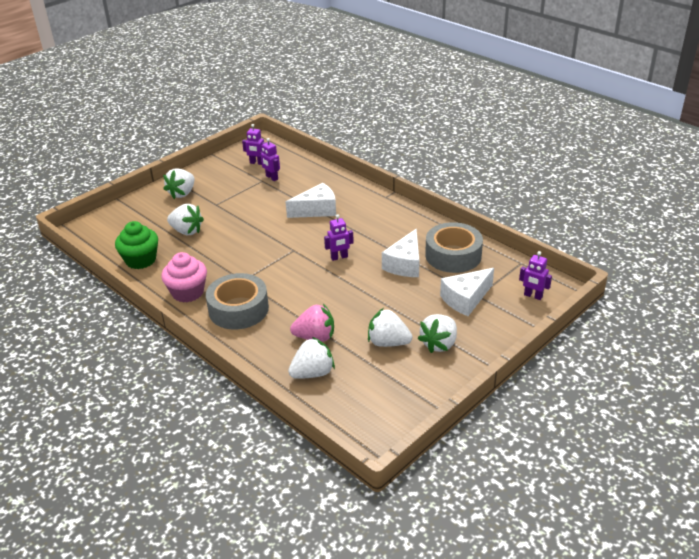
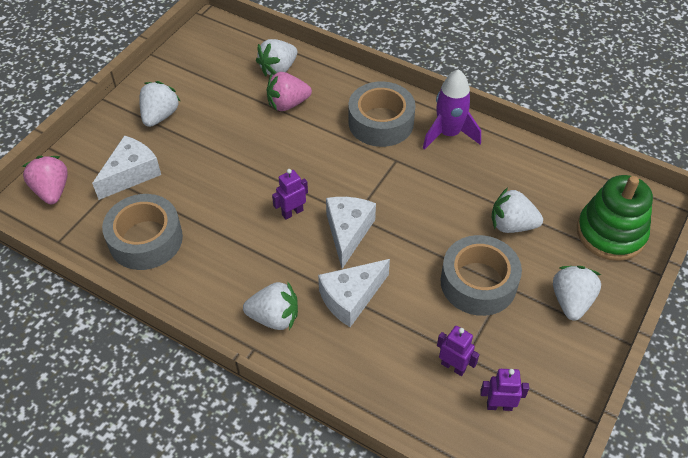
camera: 165 degrees right, 15 degrees up
green cupcake [115,221,158,269] -> none
pink cupcake [161,252,207,303] -> purple rocket [423,69,481,150]
white strawberry [368,308,412,347] -> white strawberry moved to [243,281,298,330]
white cheese [382,229,419,277] -> white cheese moved to [326,197,376,269]
purple robot [519,251,552,300] -> pink strawberry [22,156,68,204]
none -> grey tape [441,235,522,316]
none -> green stacking toy [577,175,653,261]

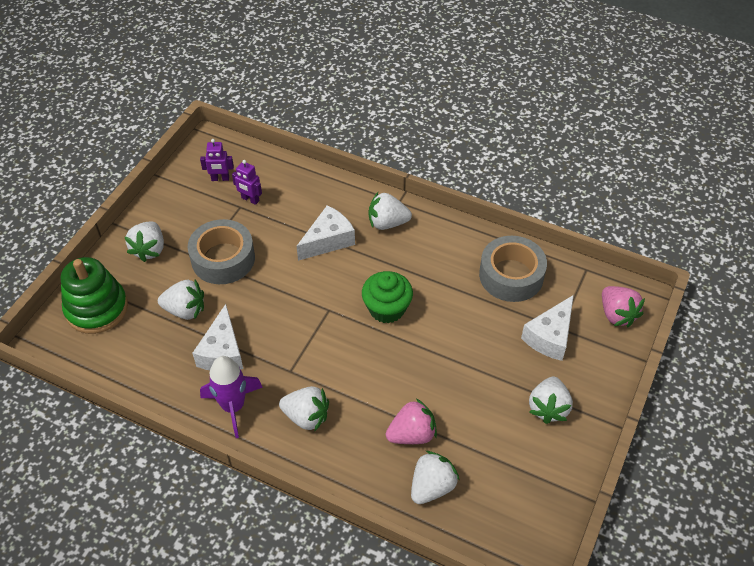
camera: 175 degrees right, 0 degrees up
purple robot [272,169,308,220] -> green cupcake [362,271,413,323]
white cheese [326,197,376,269] -> white cheese moved to [192,304,243,370]
grey tape [348,81,416,147] -> white strawberry [279,386,329,431]

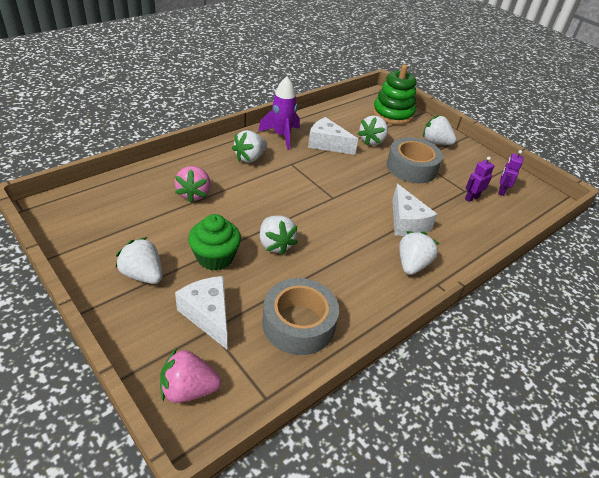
camera: 110 degrees right, 10 degrees down
green cupcake [362,271,413,323] -> green cupcake moved to [188,214,241,271]
white strawberry [411,451,460,504] -> white strawberry moved to [260,215,298,255]

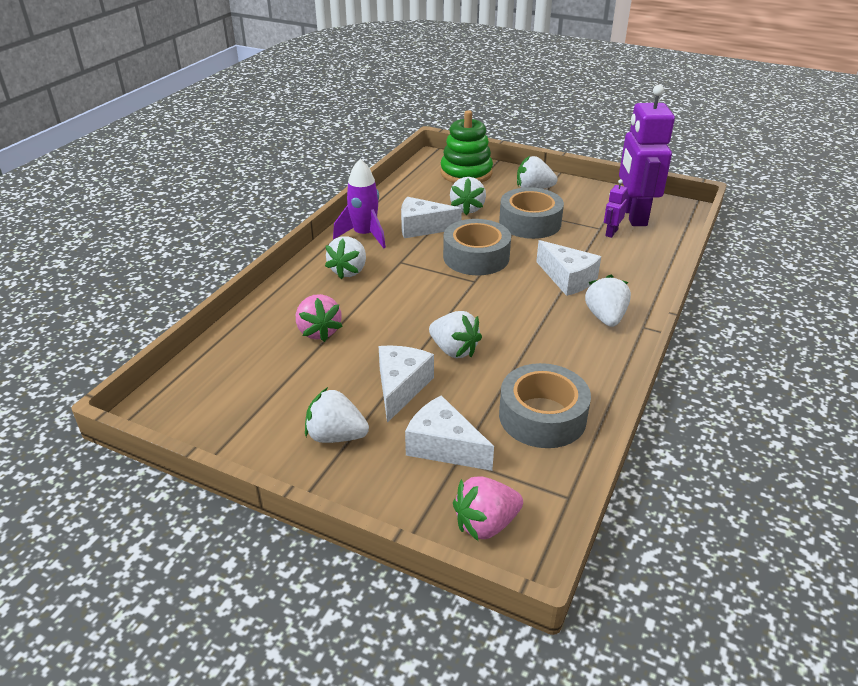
camera: 20 degrees left, 5 degrees down
green cupcake [188,214,241,271] -> white cheese [379,346,434,423]
purple robot [498,150,524,196] -> purple robot [619,85,675,226], size x2.34
none -> grey tape [443,219,511,275]

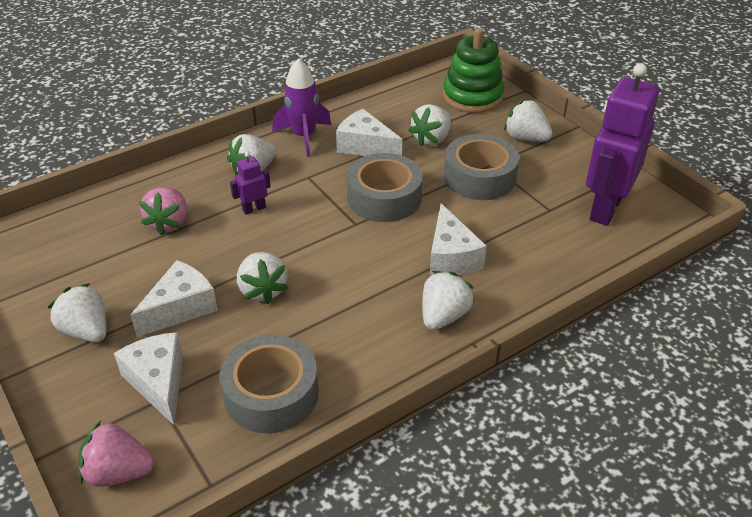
camera: 30 degrees right, 5 degrees up
purple robot [604,179,628,238] -> purple robot moved to [230,152,271,215]

